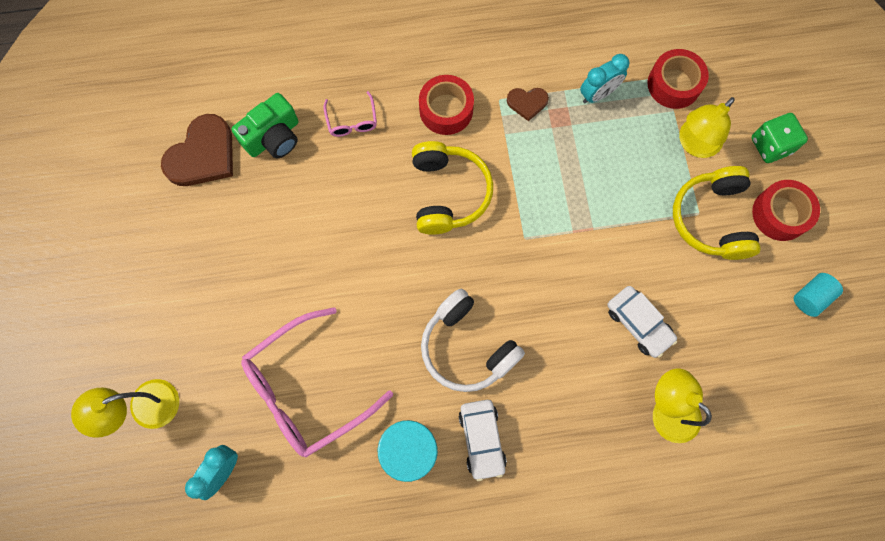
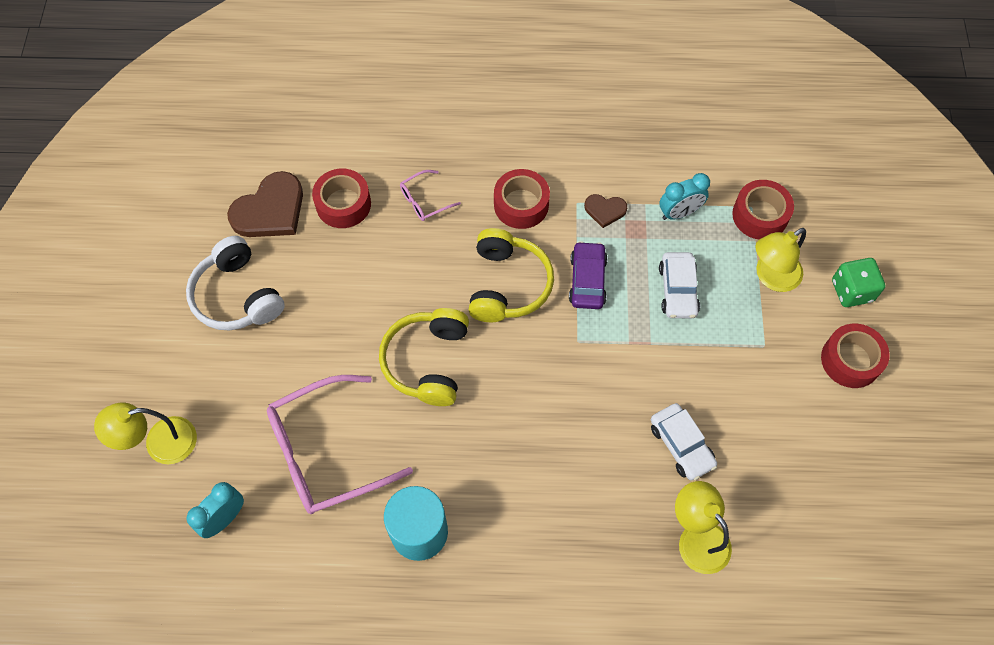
camera: 10 degrees right, 10 degrees down
green camera [231,93,298,158] -> red tape [312,169,371,228]
pink glasses [324,91,377,137] -> pink glasses turned 60 degrees clockwise [400,170,461,221]
white headphones [421,289,525,392] -> white headphones moved to [186,236,285,331]
white car [459,400,507,481] -> white car moved to [659,252,700,318]
yellow headphones [673,166,761,260] -> yellow headphones moved to [379,308,469,406]
turquoise cylinder [794,273,843,317] -> none
none -> purple car [569,241,608,309]

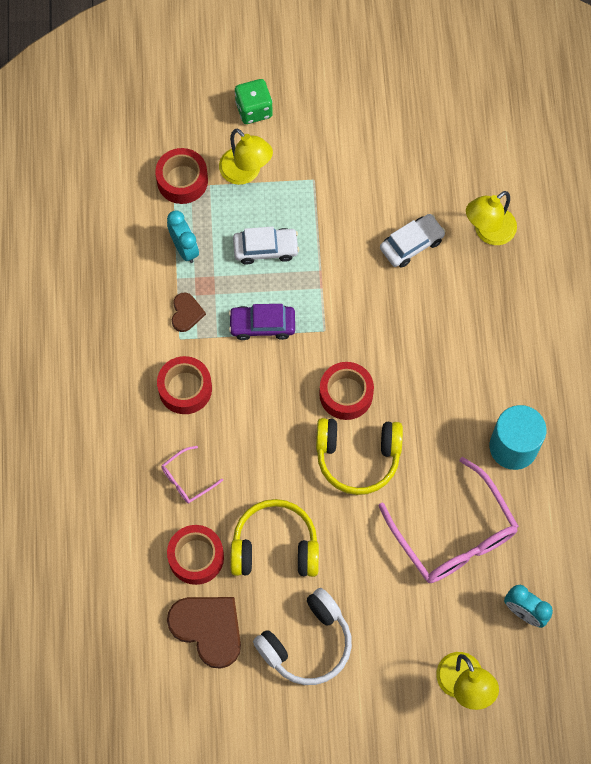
camera: 95 degrees left, 5 degrees up
pink glasses [400,170,461,221] -> pink glasses turned 90 degrees clockwise [162,446,223,504]
yellow headphones [469,228,554,322] -> yellow headphones moved to [230,499,319,577]
red tape [821,324,890,388] -> red tape moved to [319,362,374,420]

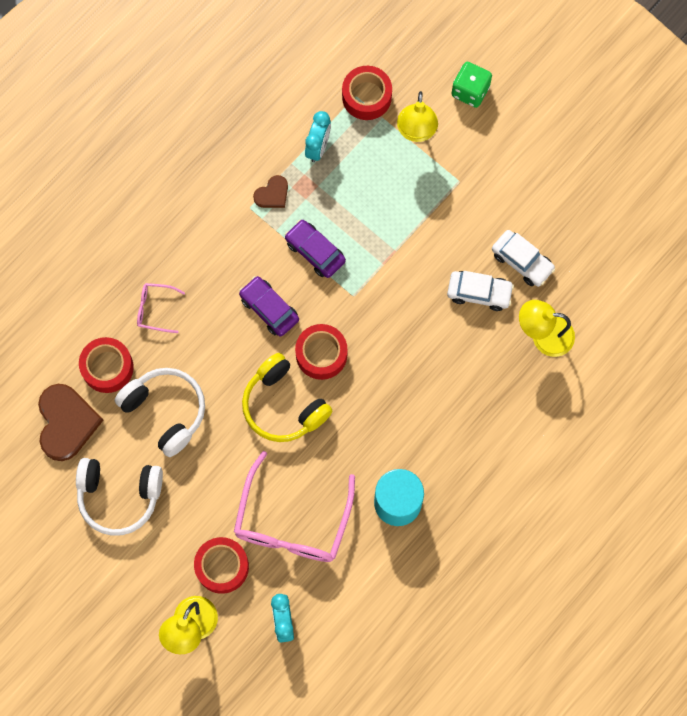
camera: 45 degrees right, 5 degrees up
red tape [157,356,212,414] -> red tape moved to [194,537,249,594]
yellow headphones [230,499,319,577] -> white headphones [115,368,205,457]
white car [233,226,299,264] -> white car moved to [492,230,555,287]
none -> purple car [239,276,299,337]

